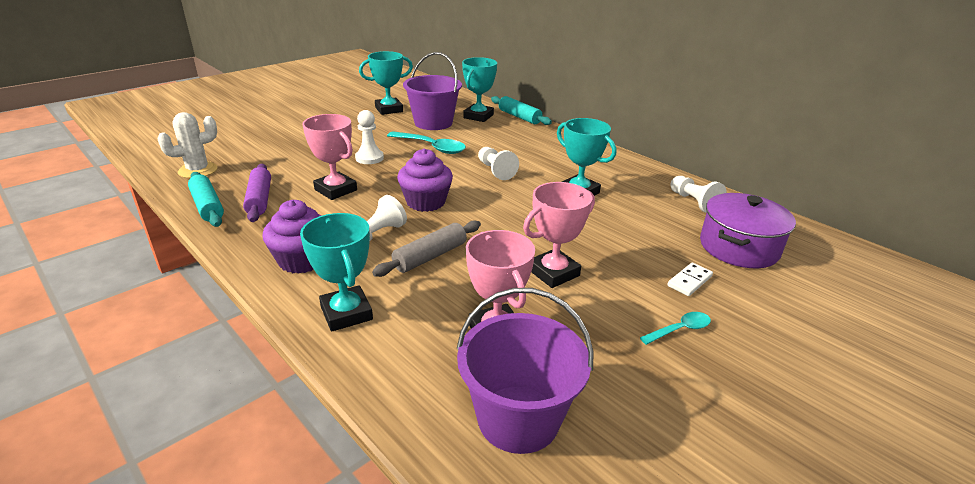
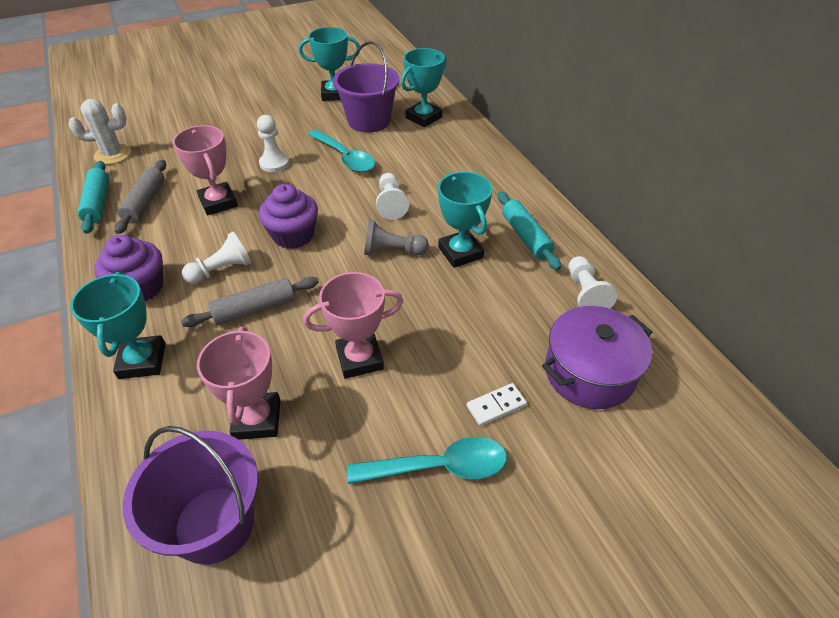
camera: 20 degrees right, 15 degrees up
purple rolling pin [243,164,271,222] -> grey rolling pin [114,159,166,234]
turquoise rolling pin [491,96,552,125] -> turquoise rolling pin moved to [498,192,561,270]
turquoise spoon [640,312,711,345] -> turquoise spoon [347,437,507,484], size x1.79
none -> grey pawn [364,220,429,255]

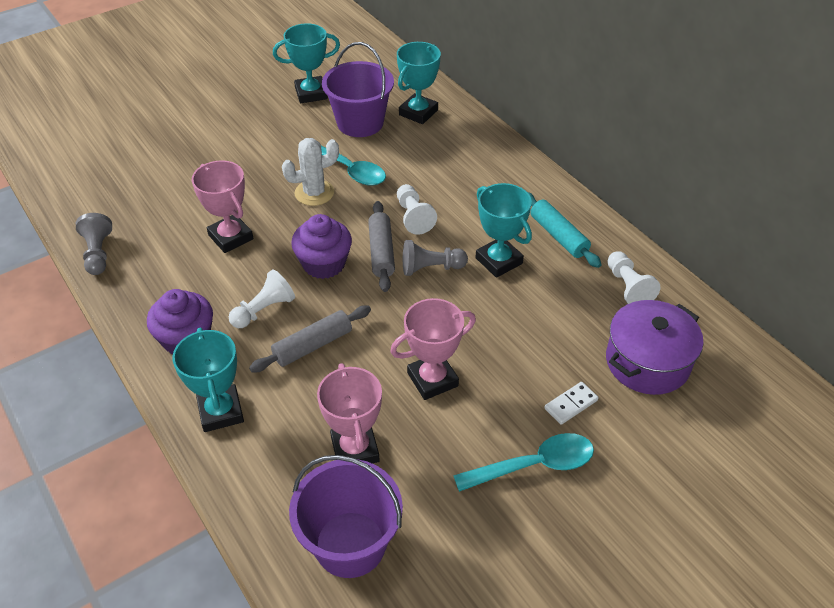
camera: 10 degrees left, 0 degrees up
white cactus [69,99,131,165] -> white cactus moved to [282,138,339,206]
turquoise rolling pin [78,161,109,234] -> grey pawn [76,213,112,275]
grey rolling pin [114,159,166,234] -> grey rolling pin moved to [368,201,395,292]
white pawn [257,115,290,172] -> none

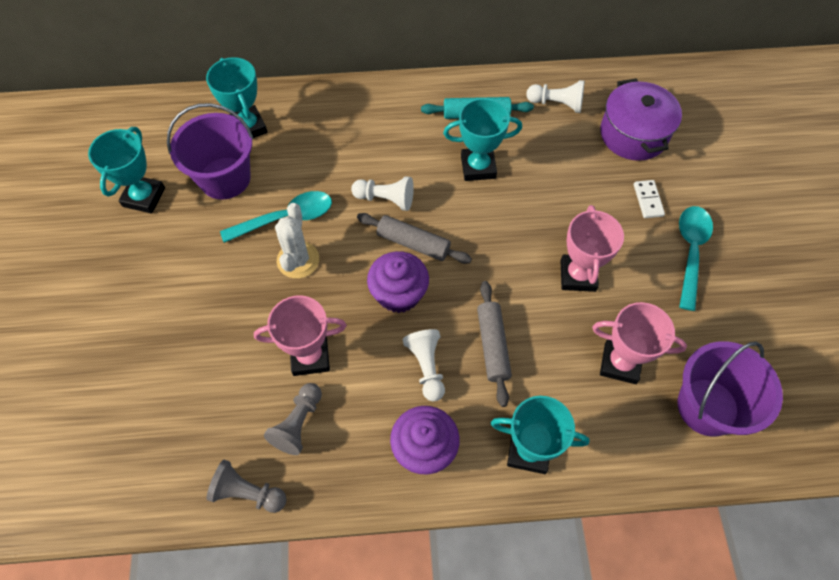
camera: 60 degrees left, 15 degrees up
grey pawn [403,240,468,276] -> grey pawn moved to [264,383,322,455]

